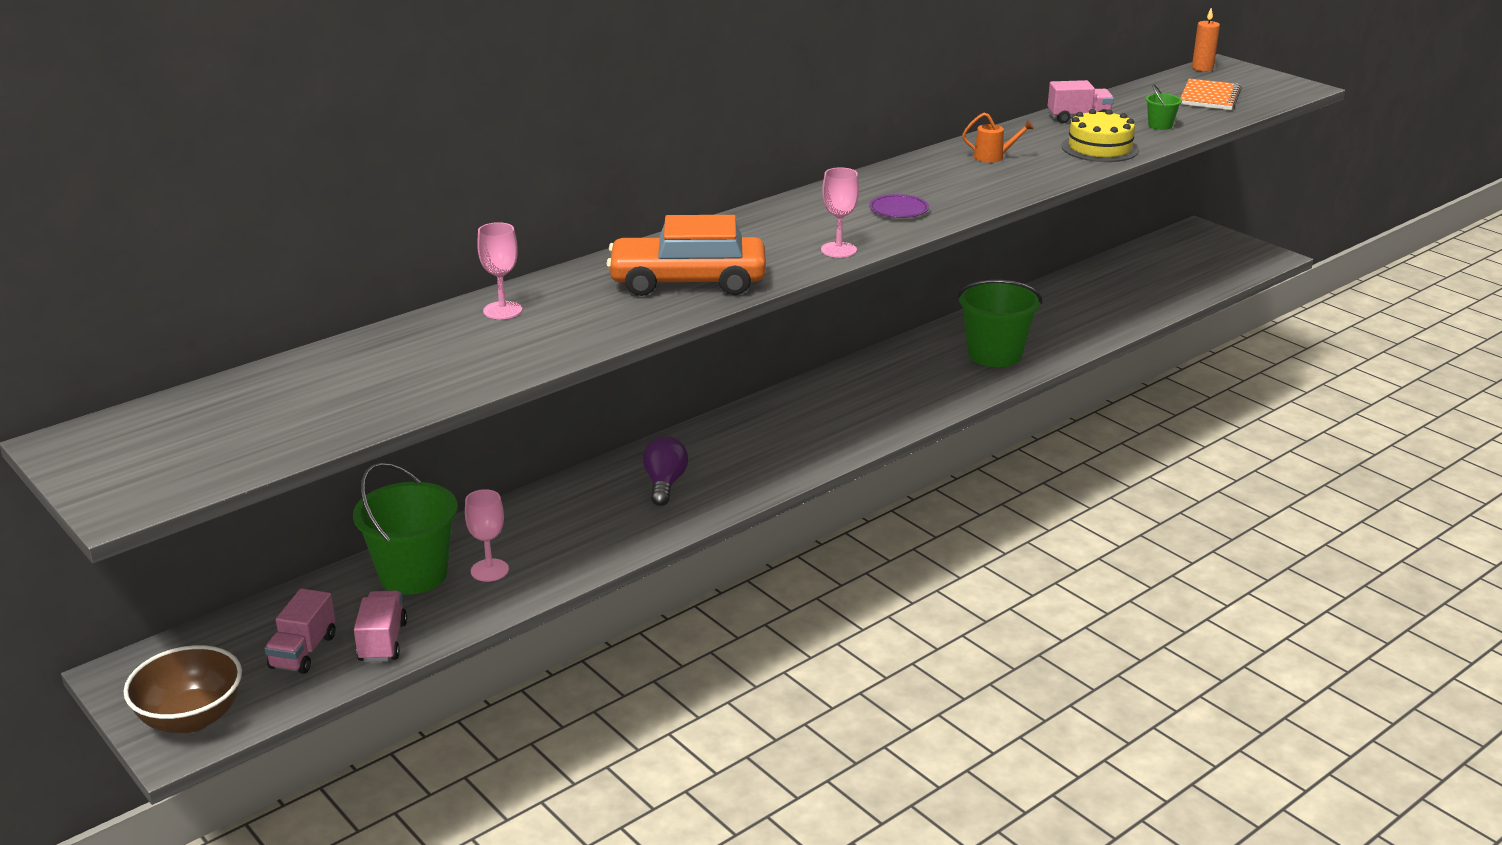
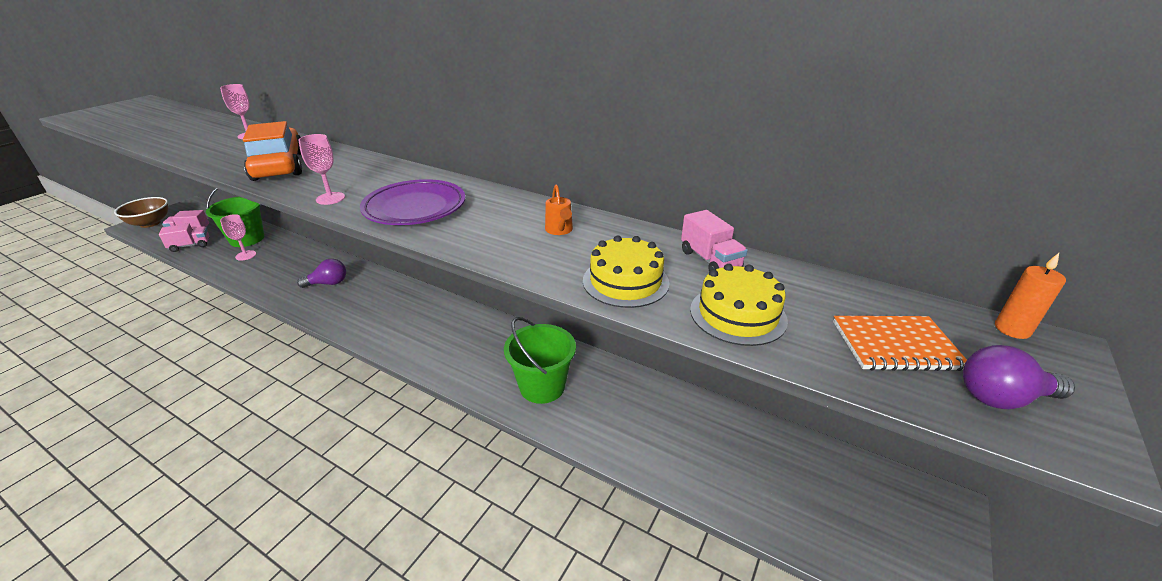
camera: 70 degrees right, 5 degrees up
purple plate [869,194,929,218] -> purple plate [360,179,465,225], size x2.06
green bucket [1146,84,1182,130] -> yellow cake [690,264,788,346]
none -> purple light bulb [963,345,1075,409]

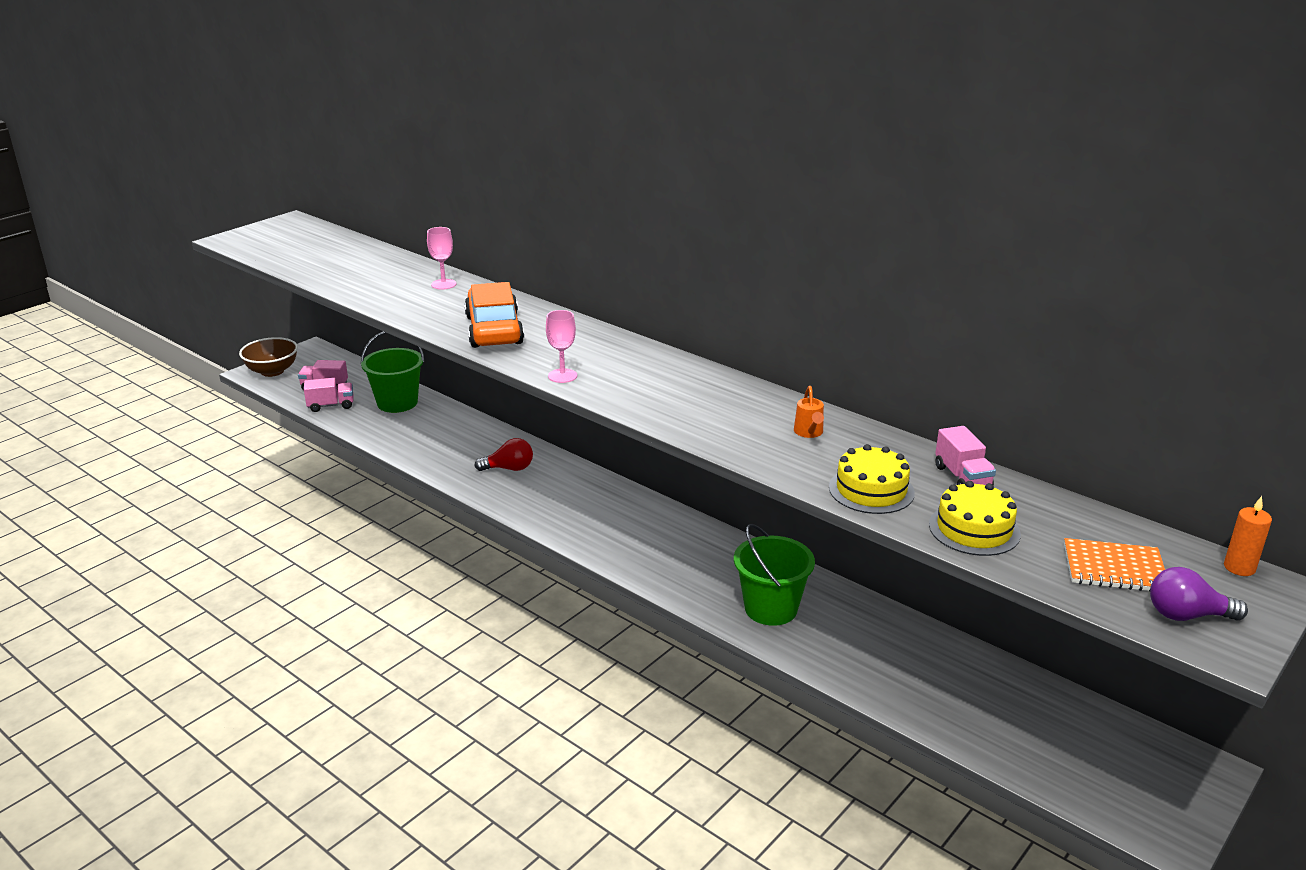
camera: 10 degrees right, 5 degrees down
pink goblet [220,214,256,261] -> none
purple light bulb [297,259,346,288] -> red light bulb [475,438,533,471]
purple plate [360,179,465,225] -> none

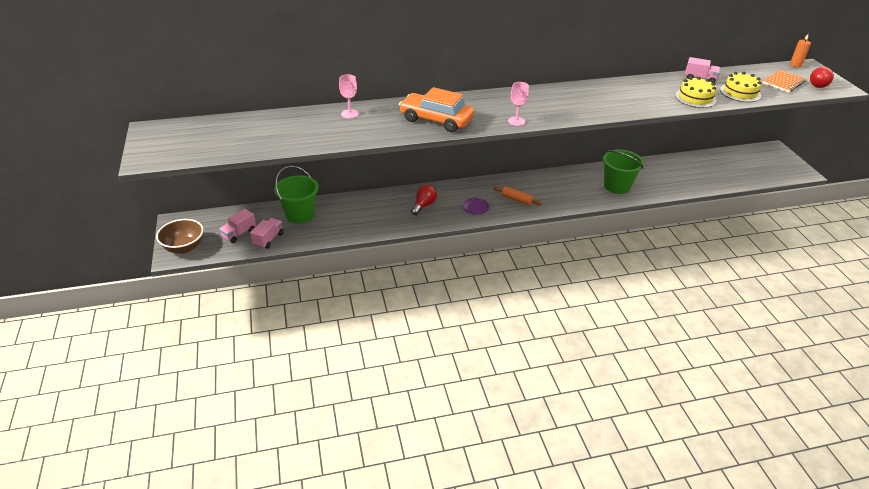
camera: 55 degrees left, 10 degrees up
orange watering can [794,386,824,438] -> none
purple light bulb [1150,567,1248,621] -> red light bulb [810,67,834,88]
none -> purple plate [462,198,489,215]
none -> orange rolling pin [494,186,542,205]

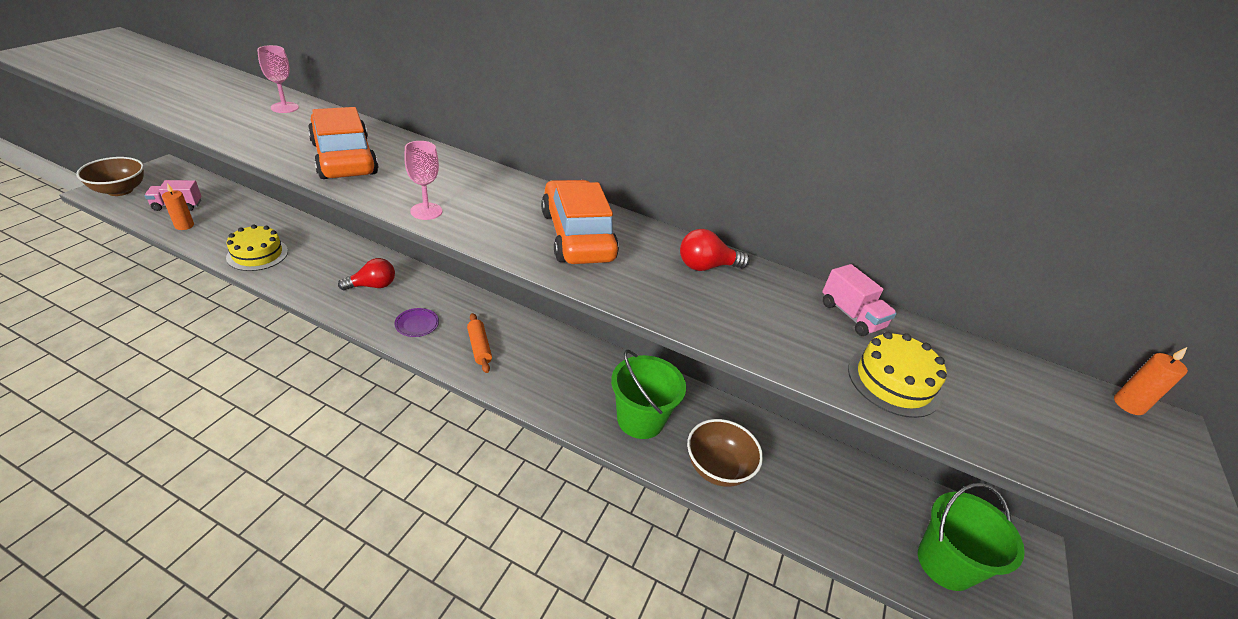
camera: 35 degrees right, 0 degrees up
pink truck [250,218,284,249] -> orange candle [162,183,194,230]
green bucket [274,166,319,224] -> green bucket moved to [918,483,1025,591]
yellow cake [675,77,716,108] -> yellow cake moved to [226,225,288,271]
orange notebook [763,70,806,92] -> none
red light bulb [810,67,834,88] -> red light bulb moved to [680,229,750,271]
none -> orange car [541,180,619,264]
none -> brown bowl [687,419,763,487]

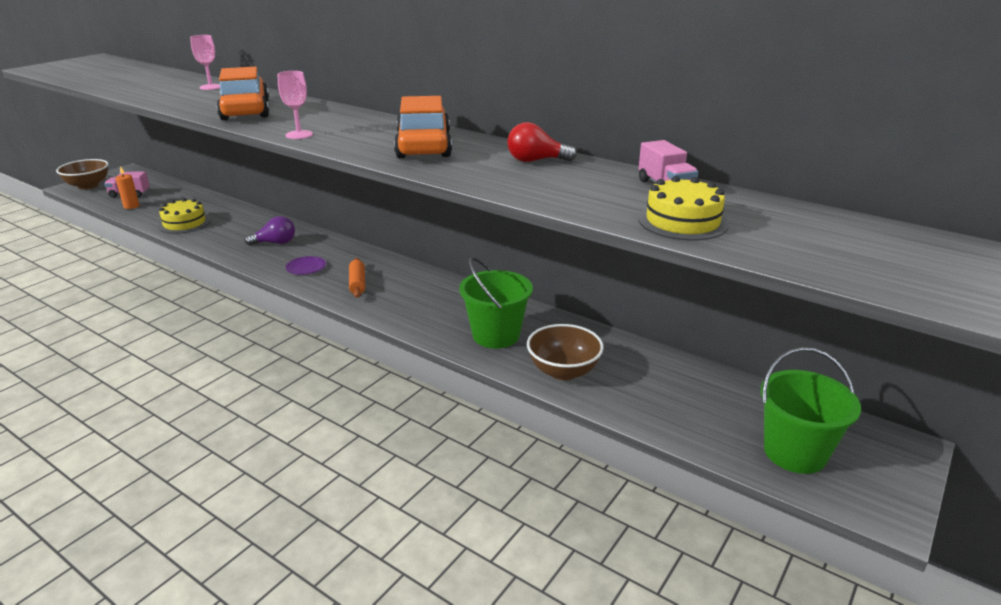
camera: 15 degrees right, 10 degrees down
red light bulb [338,258,395,290] -> purple light bulb [244,216,295,246]
orange candle [1114,347,1188,415] -> none

